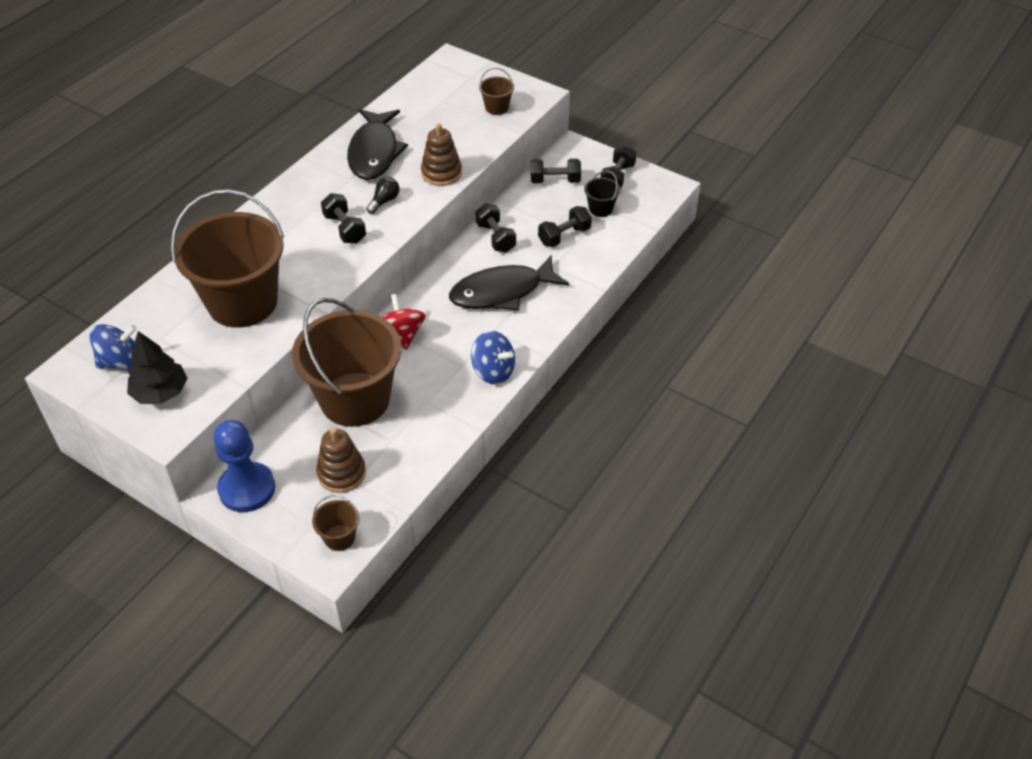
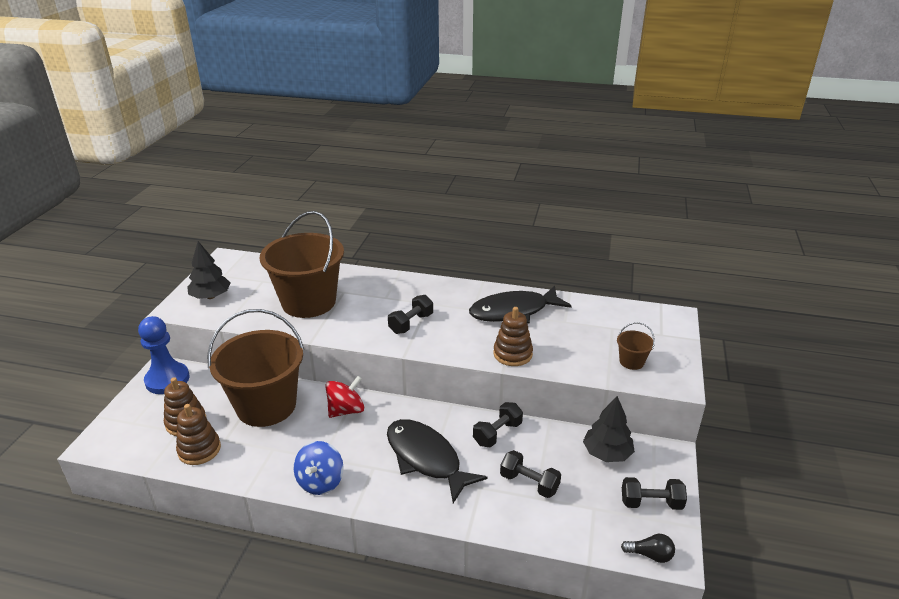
camera: 70 degrees right, 15 degrees down
blue spinning top [89,324,137,370] -> none
brown bucket [312,495,359,551] -> none
black light bulb [366,177,399,214] -> black light bulb moved to [621,534,675,563]
black dumbbell [530,159,581,183] -> black tree [583,396,635,462]
black bucket [584,170,620,217] -> none
none -> brown stacking toy [176,404,221,465]

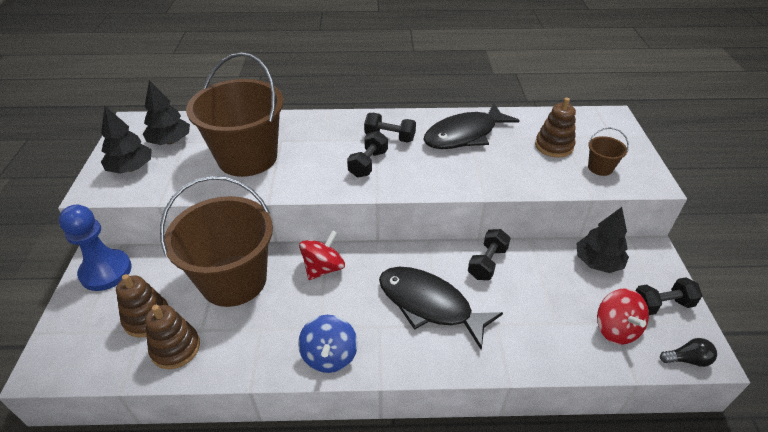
camera: 15 degrees left, 10 degrees up
brown stacking toy [494,307,533,366] -> brown stacking toy moved to [535,98,576,157]
black dumbbell [500,450,561,498] -> black dumbbell moved to [364,113,416,143]
none -> black tree [143,80,190,145]
none -> red spinning top [597,288,649,345]

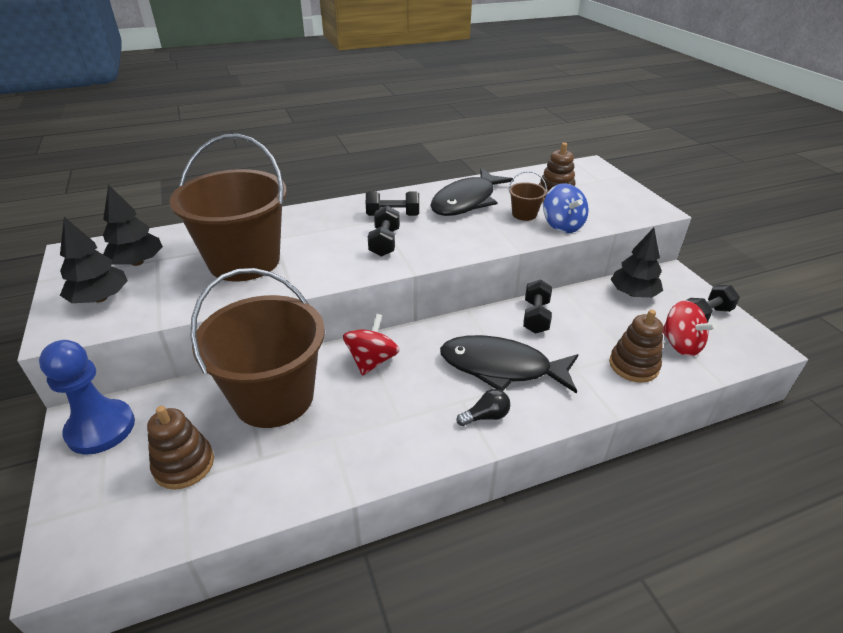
camera: 20 degrees left, 5 degrees down
brown stacking toy [145,305,200,369] -> brown stacking toy moved to [609,309,663,383]
blue spinning top [298,315,358,373] -> blue spinning top moved to [543,183,589,233]
brown bucket [588,128,629,176] -> brown bucket moved to [508,171,547,221]
black light bulb [660,338,717,367] -> black light bulb moved to [457,389,510,426]

